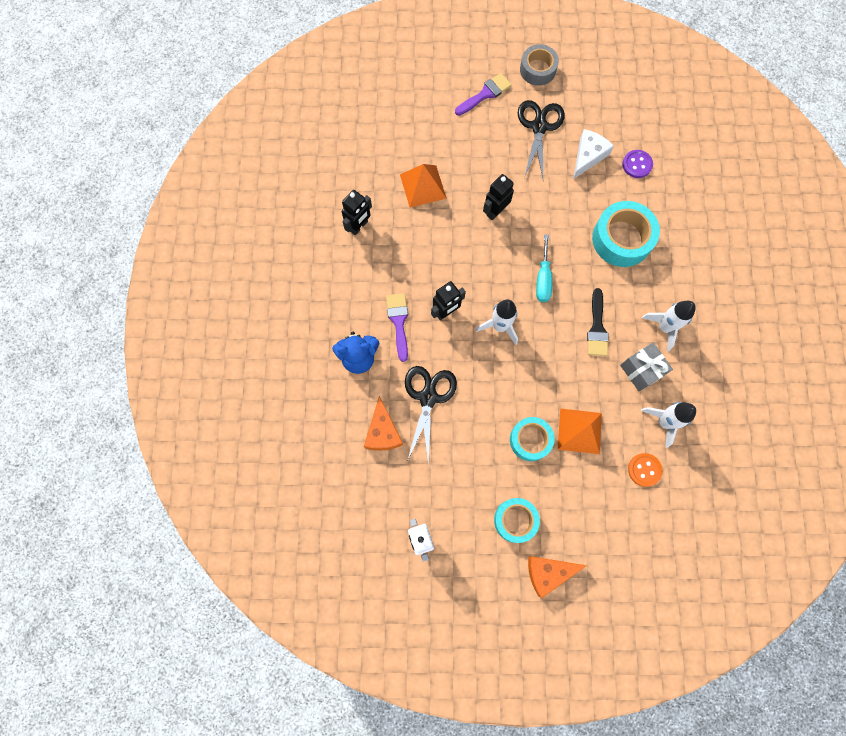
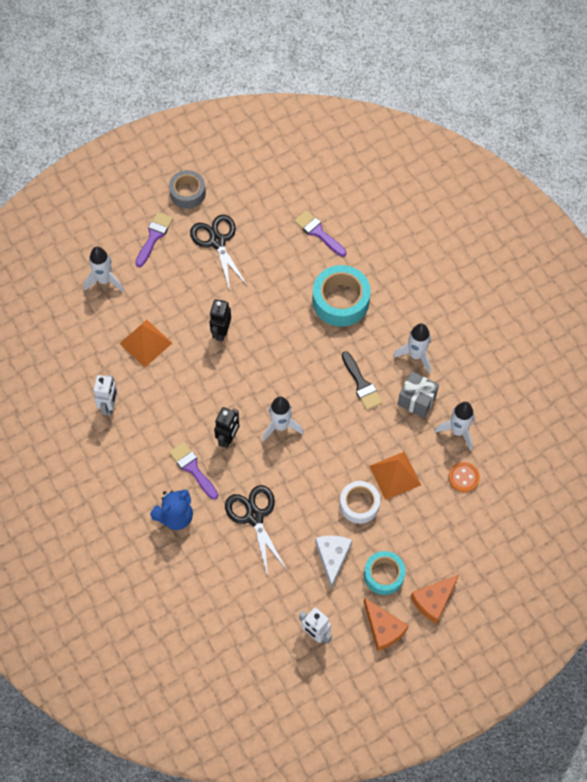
camera: 30 degrees left, 10 degrees down
black robot [342,190,372,235] -> white robot [93,375,118,416]
orange cheese [364,396,403,451] -> orange cheese moved to [364,597,409,651]
turquoise tape [510,417,555,461] -> white tape [340,481,380,524]
turquoise screwdriver [536,234,552,302] -> none
white cheese [573,129,614,179] -> white cheese moved to [315,535,352,589]
purple button [622,150,653,178] -> purple brush [294,210,346,257]
none -> white rocket [84,246,124,292]

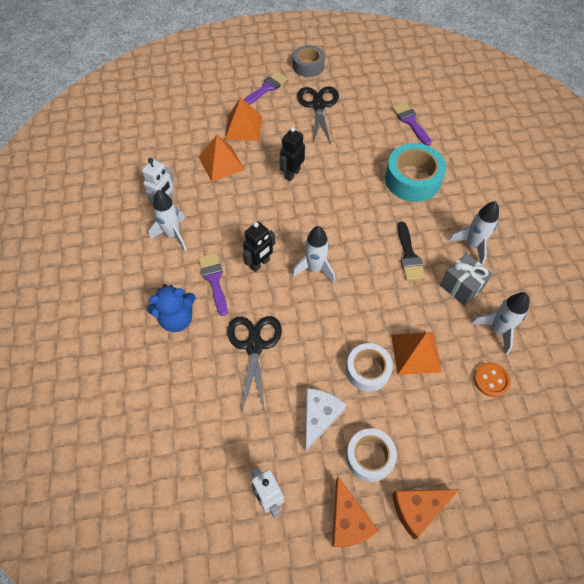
camera: 20 degrees right, 5 degrees down
white rocket [84,246,124,292] -> white rocket moved to [148,190,187,251]
turquoise tape [364,551,406,595] -> white tape [346,428,397,482]
none -> orange pyramid [225,98,262,141]

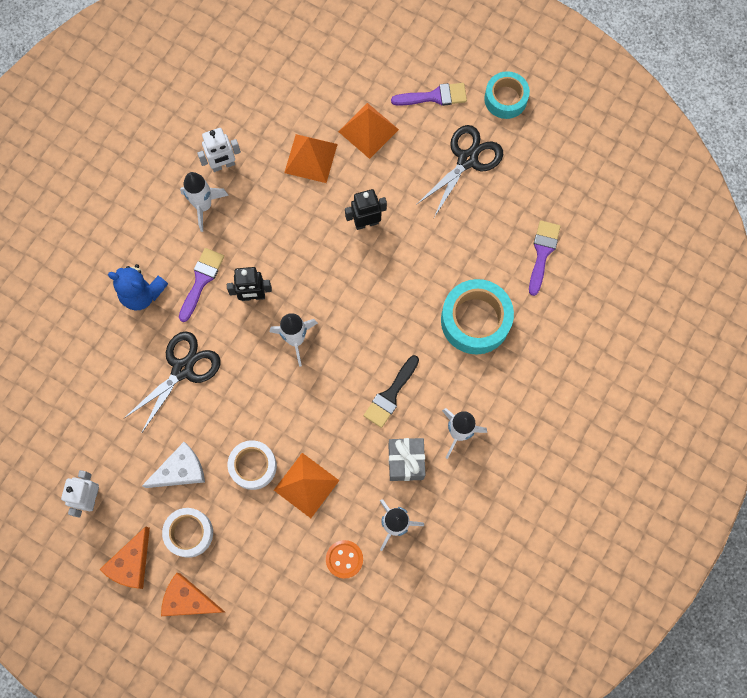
camera: 40 degrees right, 15 degrees up
grey tape [293,45,325,77] -> turquoise tape [484,71,530,119]

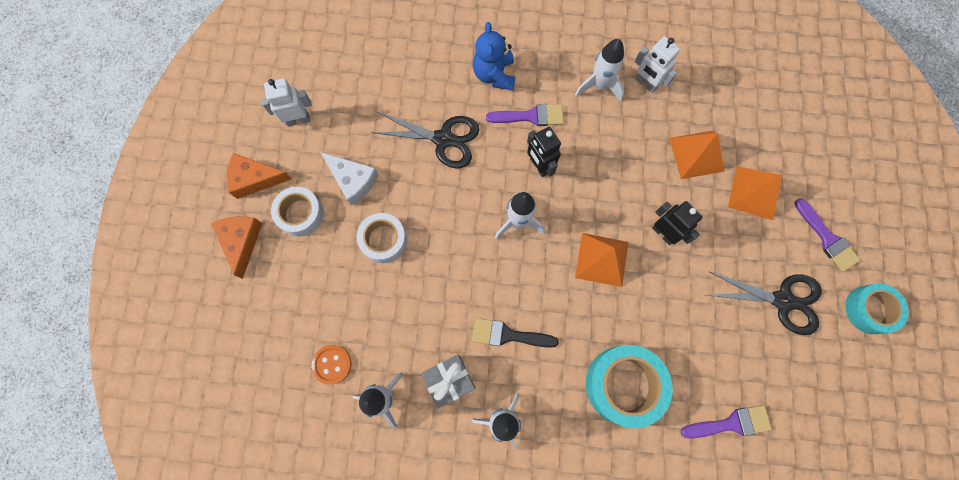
camera: 65 degrees right, 0 degrees up
orange pyramid [274,453,340,518] -> orange pyramid moved to [575,233,628,287]

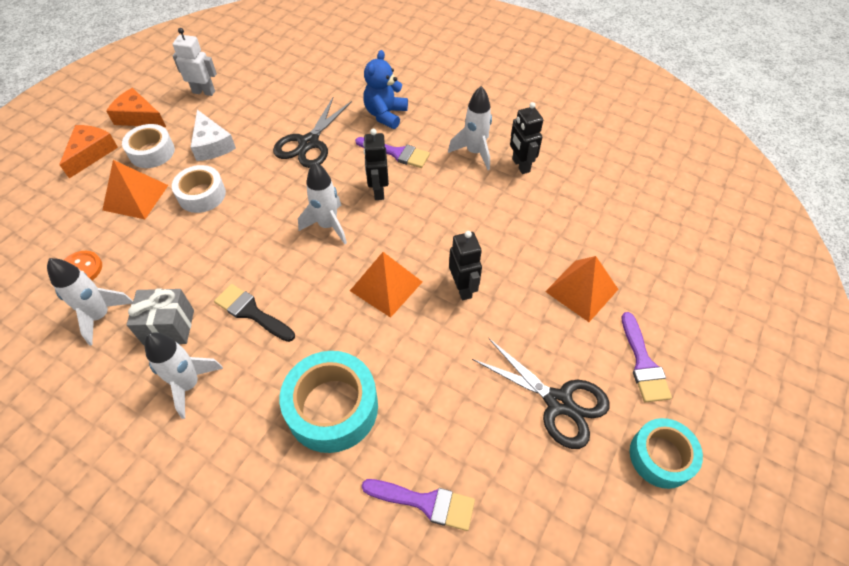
camera: 25 degrees right, 20 degrees down
black scissors [371,112,479,169] -> black scissors turned 75 degrees clockwise [273,98,352,168]
white robot [635,36,680,93] -> black robot [510,102,543,174]
orange pyramid [669,131,725,179] -> orange pyramid moved to [102,160,168,219]

